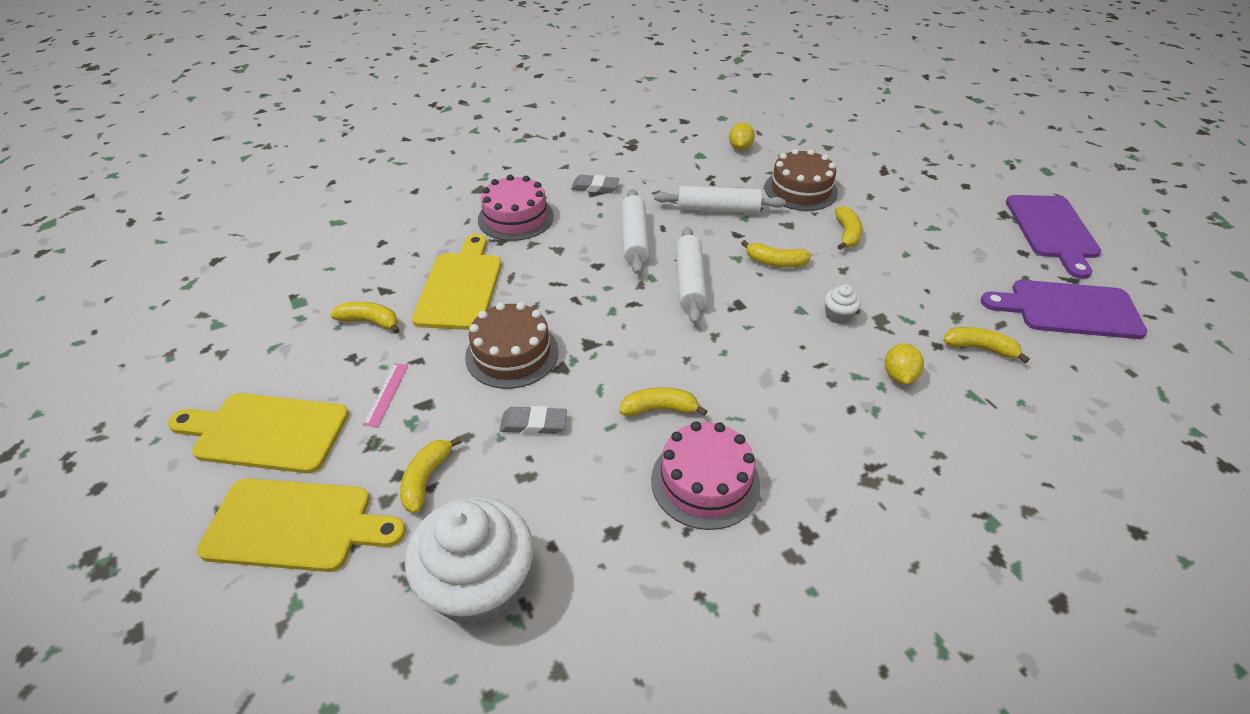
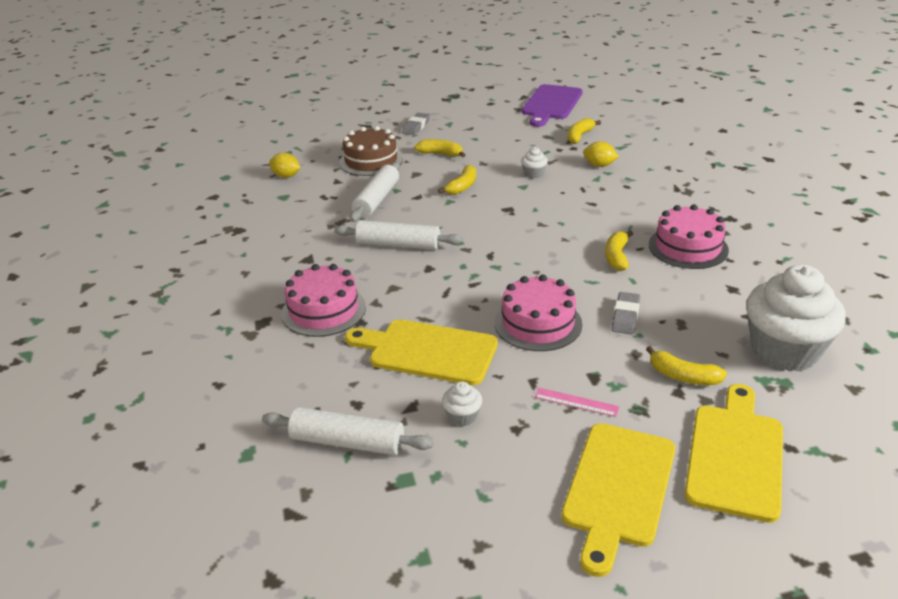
camera: 75 degrees left, 10 degrees down
yellow banana [330,302,400,334] -> white cupcake [442,381,482,426]
brown cake [465,302,559,389] -> pink cake [495,274,582,351]
grey eraser [571,175,619,193] -> grey eraser moved to [402,113,430,135]
white rolling pin [676,227,708,324] -> white rolling pin moved to [262,407,434,455]
purple cutting board [1006,195,1101,279] -> none

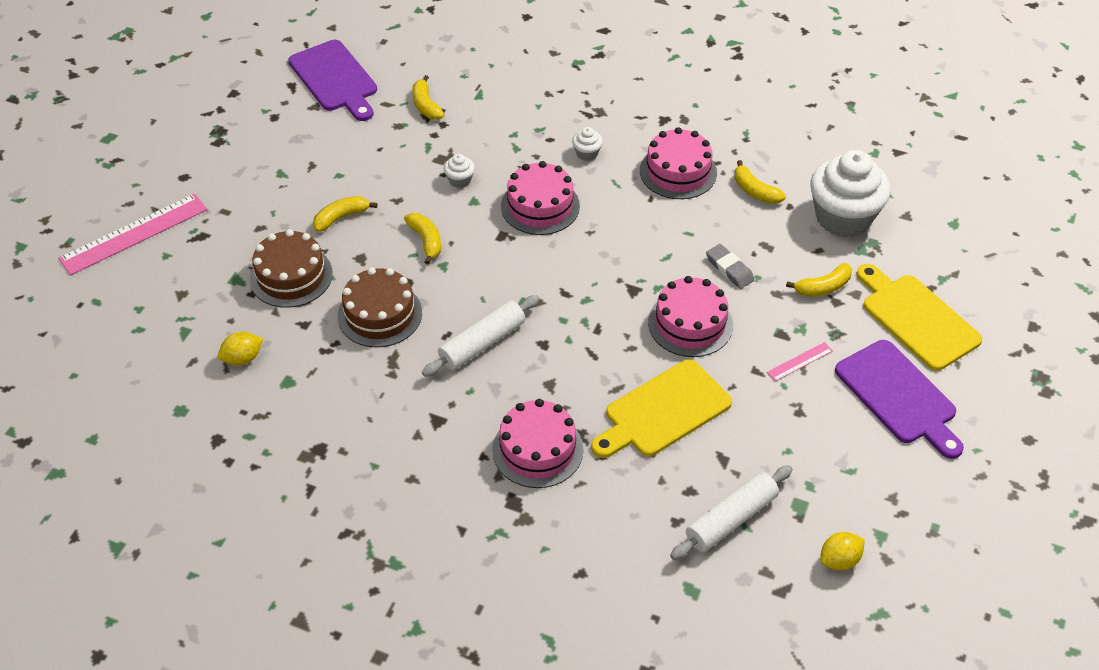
camera: 55 degrees left, 15 degrees up
white rolling pin [350,162,400,222] -> brown cake [338,267,422,348]
grey eraser [402,113,430,135] -> none
white cupcake [442,381,482,426] -> white cupcake moved to [572,127,603,161]
yellow cutting board [561,423,675,577] -> purple cutting board [835,340,964,459]
yellow lemon [583,141,619,167] -> yellow lemon moved to [820,532,865,570]
yellow banana [605,231,633,271] -> yellow banana moved to [735,160,786,204]
none -> pink ruler [58,194,208,275]
none -> pink cake [501,161,580,235]

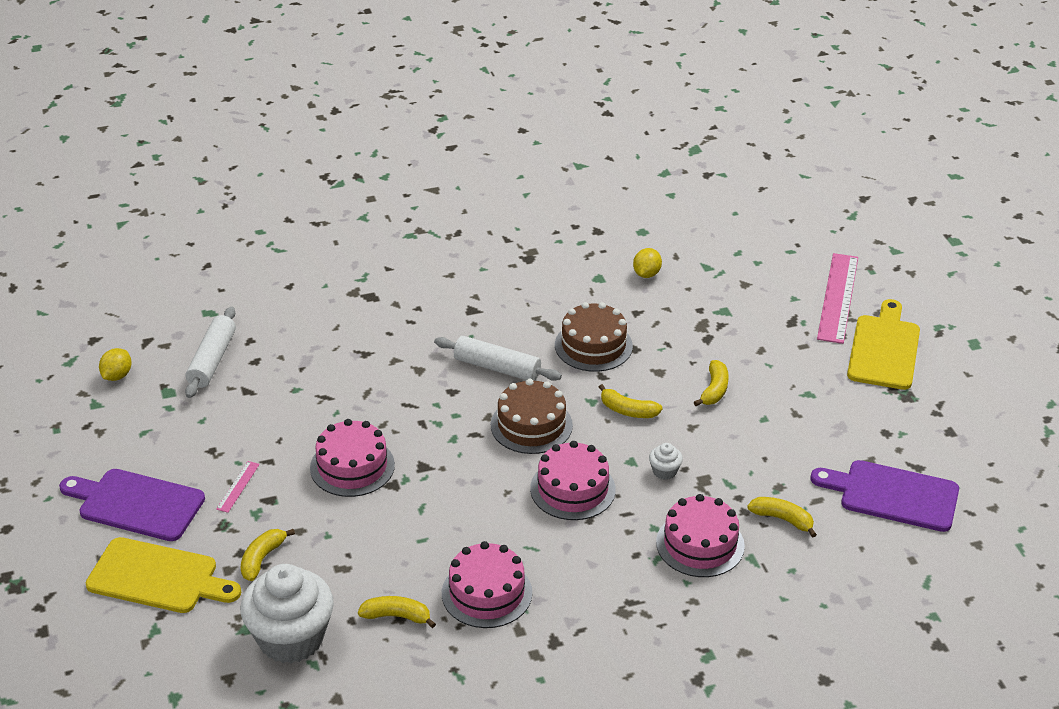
camera: 140 degrees right, 10 degrees down
brown cake [250,229,333,308] -> brown cake moved to [491,379,573,454]
white rolling pin [422,295,540,377] -> white rolling pin turned 75 degrees counterclockwise [434,336,562,381]
pink cake [492,399,583,488] -> pink cake moved to [656,494,745,577]
white cupcake [572,127,603,161] -> none
yellow cutting board [591,359,732,458] -> yellow cutting board moved to [847,299,920,390]
grey eraser [706,244,755,289] -> none

